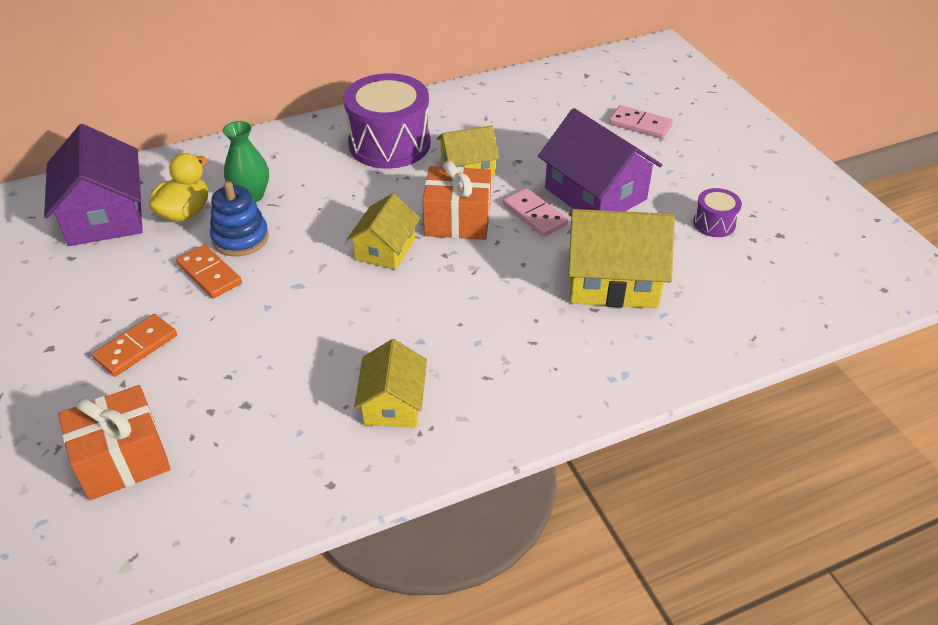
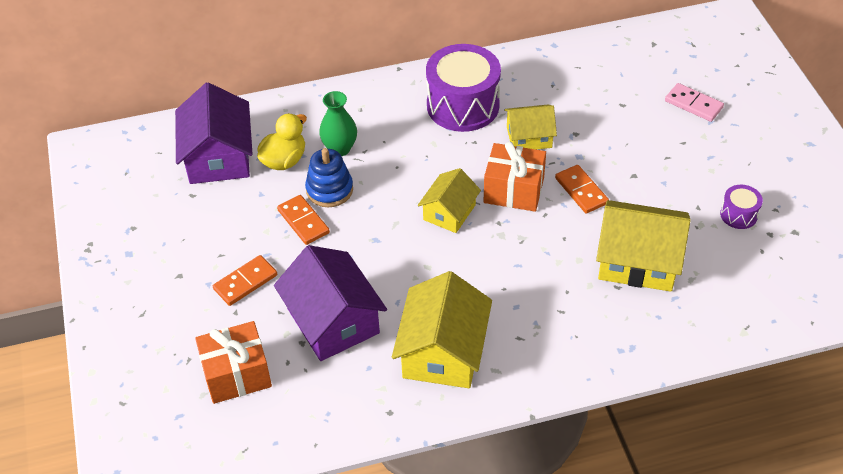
camera: 10 degrees right, 5 degrees up
yellow house [354,339,427,427] -> yellow house [392,271,492,388], size x1.65
pink domino [503,188,568,237] -> orange domino [555,165,609,214]
purple house [538,108,662,211] -> purple house moved to [274,245,387,361]

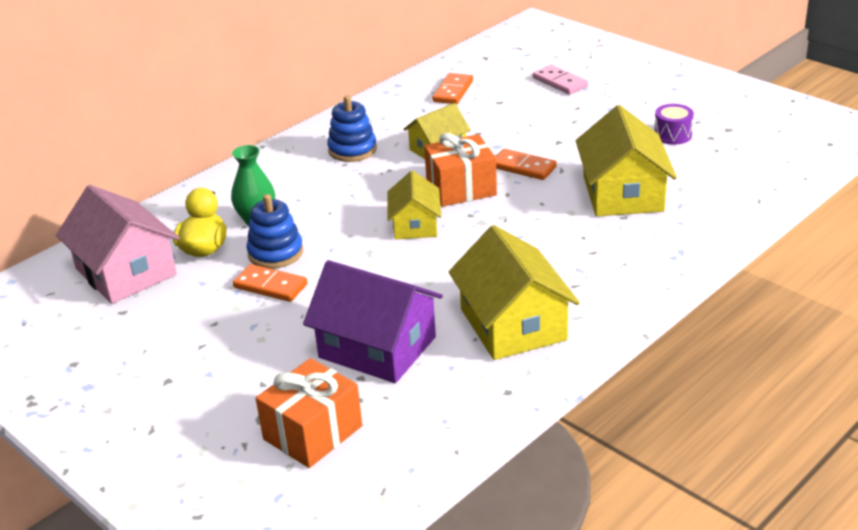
camera: 30 degrees left, 15 degrees down
purple house [175,82,252,184] -> pink house [56,185,179,304]
orange domino [213,255,277,306] -> orange domino moved to [432,73,473,104]
purple drum [426,44,501,132] -> blue stacking toy [327,95,377,162]
yellow house [596,200,691,292] -> yellow house turned 75 degrees counterclockwise [576,105,677,216]
pink domino [665,83,724,122] -> pink domino turned 45 degrees clockwise [533,65,588,95]

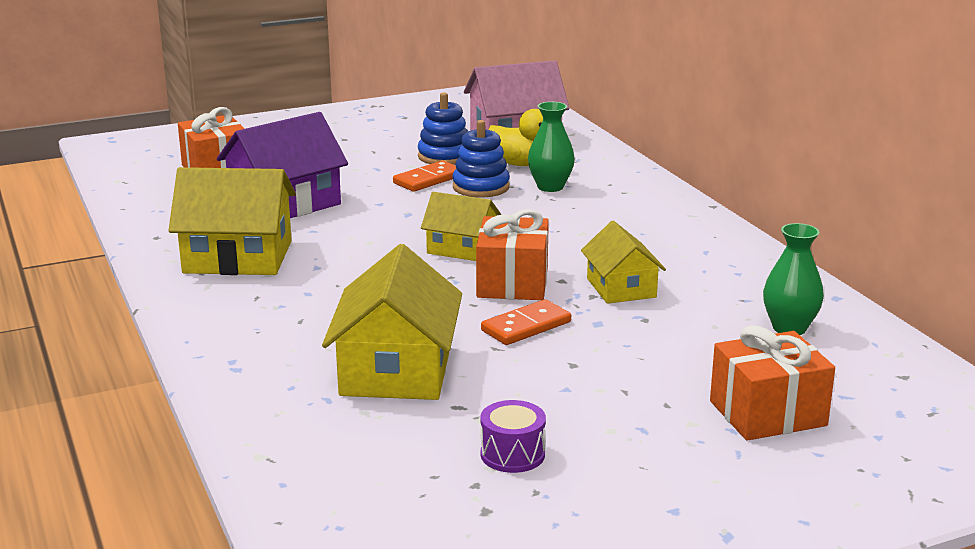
camera: 110 degrees right, 10 degrees down
blue stacking toy [327,95,377,162] -> blue stacking toy moved to [418,92,468,165]
orange domino [432,73,473,104] -> green vase [763,223,824,335]
pink domino [533,65,588,95] -> orange gift [710,325,835,441]
yellow house [576,105,677,216] -> yellow house turned 75 degrees clockwise [322,244,462,400]

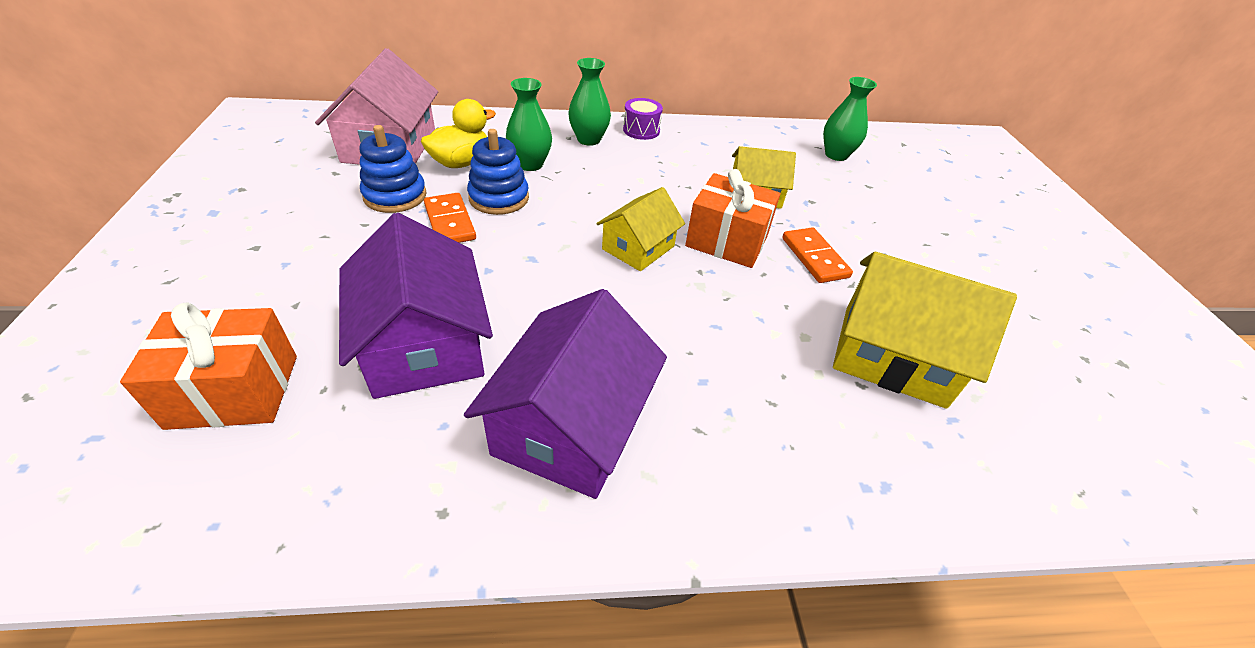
camera: 75 degrees left, 20 degrees up
yellow house [168,167,296,275] -> purple house [464,289,667,499]
purple drum [481,400,546,473] -> purple drum moved to [623,98,663,140]
orange gift [710,325,835,441] -> none
none -> green vase [568,58,611,146]

